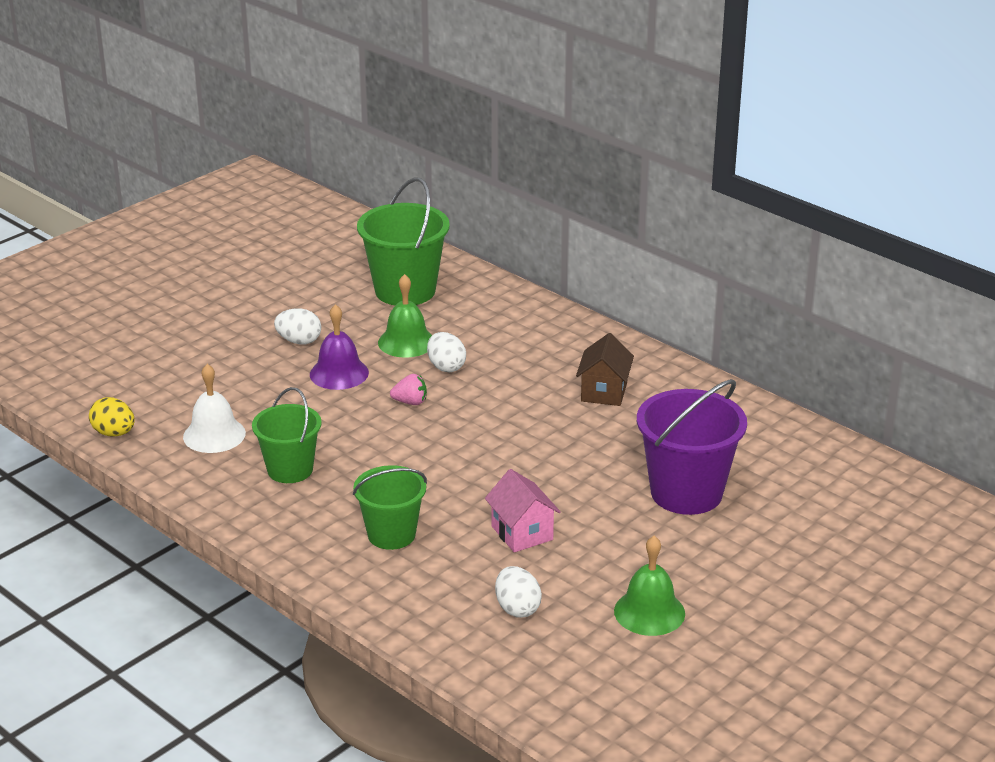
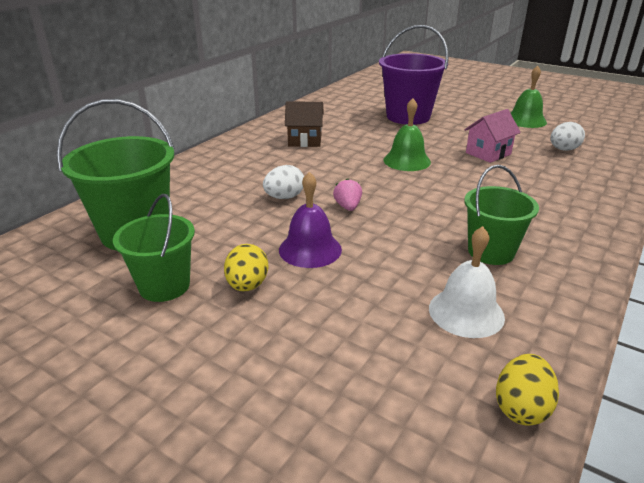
camera: 100 degrees left, 0 degrees up
white egg [274,308,321,345] -> yellow egg [224,244,269,292]
green bucket [353,465,427,550] -> green bucket moved to [113,194,195,302]
green bell [378,274,432,358] -> green bell moved to [383,98,431,171]

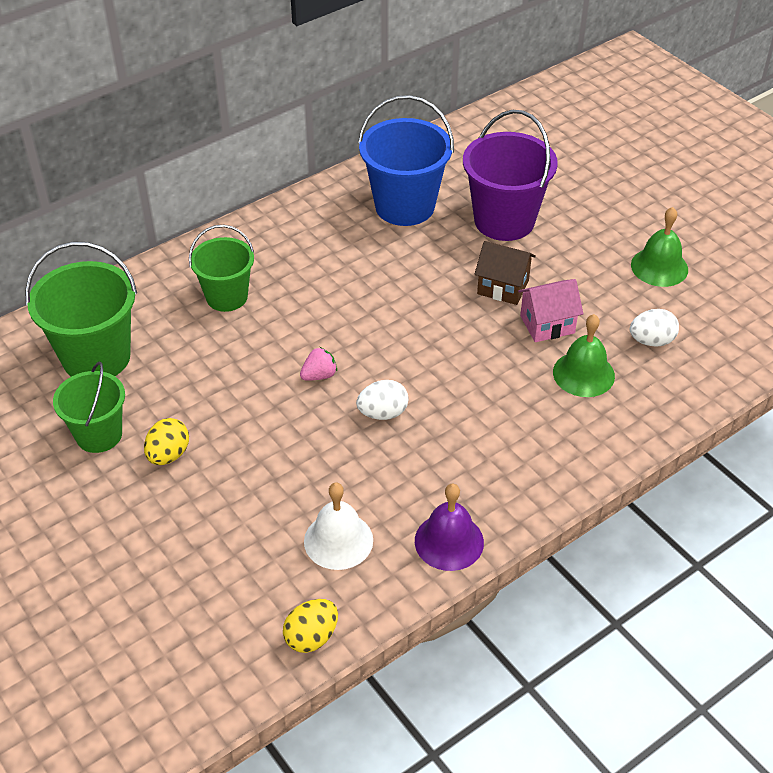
camera: 20 degrees right, 15 degrees up
white egg [263,165,304,199] -> white egg moved to [356,380,409,420]
purple bell [279,172,342,268] -> purple bell moved to [415,484,484,571]
brown house [285,101,324,147] -> brown house moved to [475,241,536,305]
pink strawberry [333,178,362,211] -> pink strawberry turned 45 degrees clockwise [300,347,337,381]
green bell [383,98,431,171] -> green bell moved to [553,314,615,397]
green bucket [464,165,539,265] -> green bucket moved to [189,225,254,312]
none -> blue bucket [358,95,454,226]

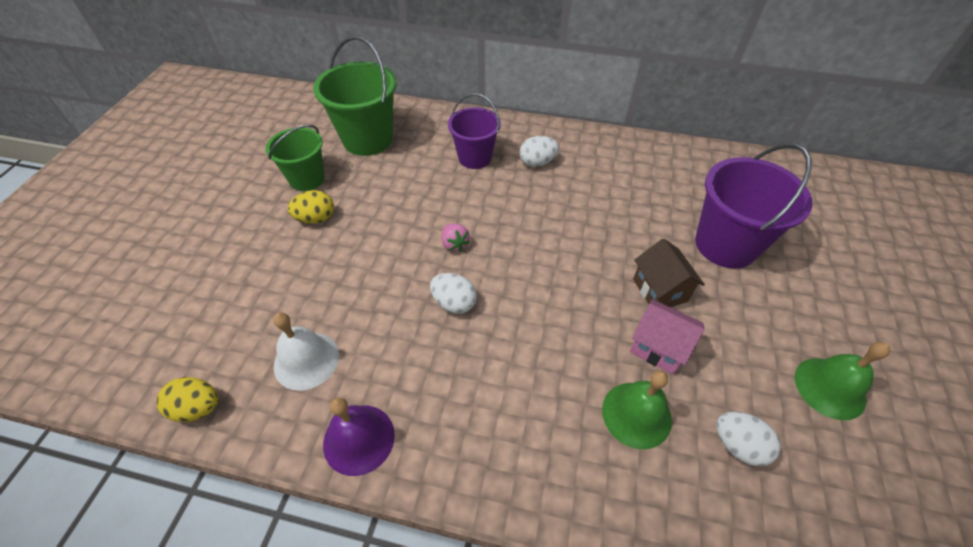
camera: 50 degrees right, 5 degrees up
green bucket [189,225,254,312] -> purple bucket [448,93,501,169]
pink strawberry [300,347,337,381] -> pink strawberry turned 45 degrees clockwise [442,224,470,252]
blue bucket [358,95,454,226] -> none
none -> white egg [520,136,559,167]

